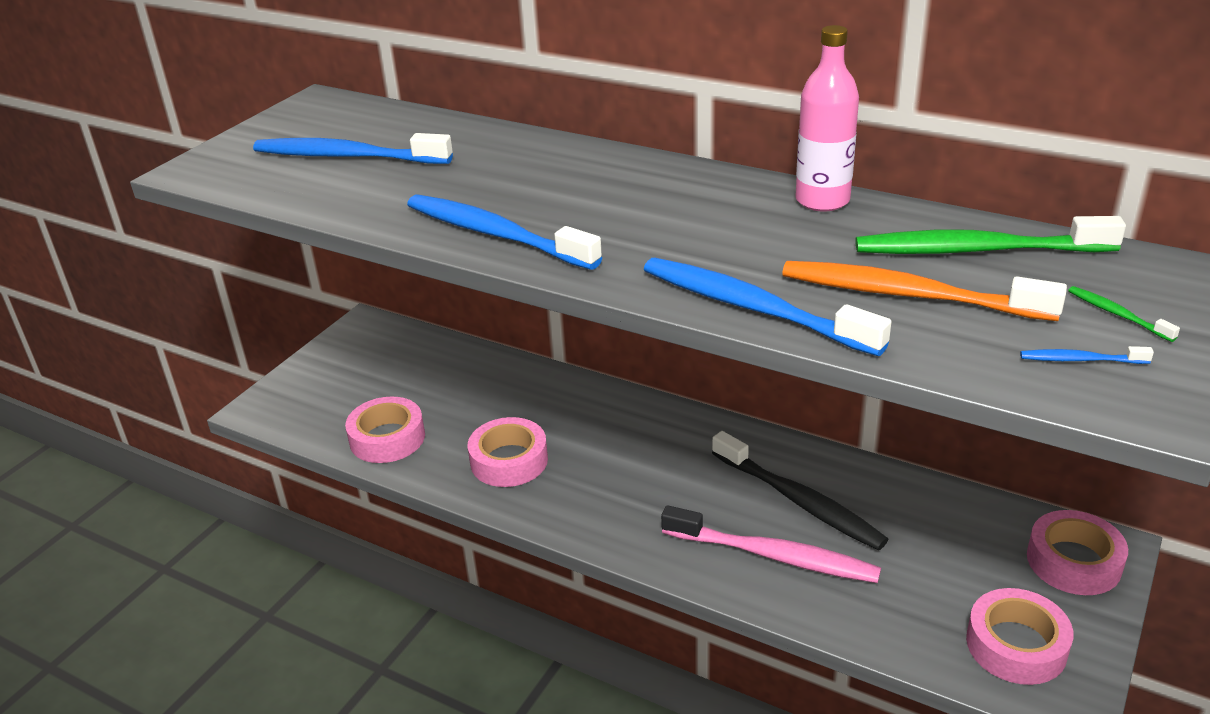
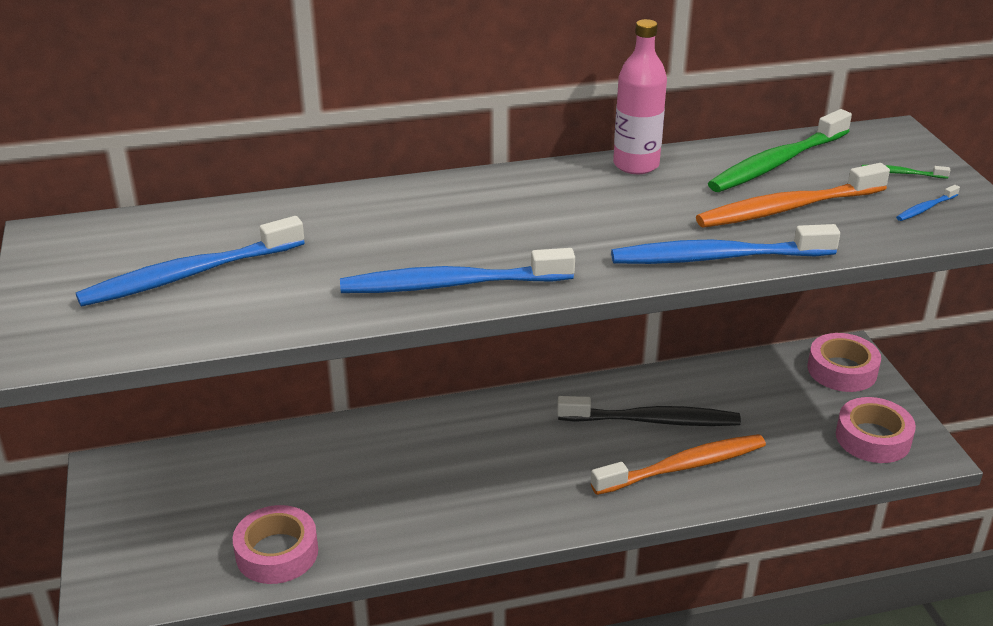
camera: 45 degrees left, 0 degrees up
pink tape [468,417,548,487] -> none
pink toothbrush [661,505,881,583] -> orange toothbrush [591,434,766,495]

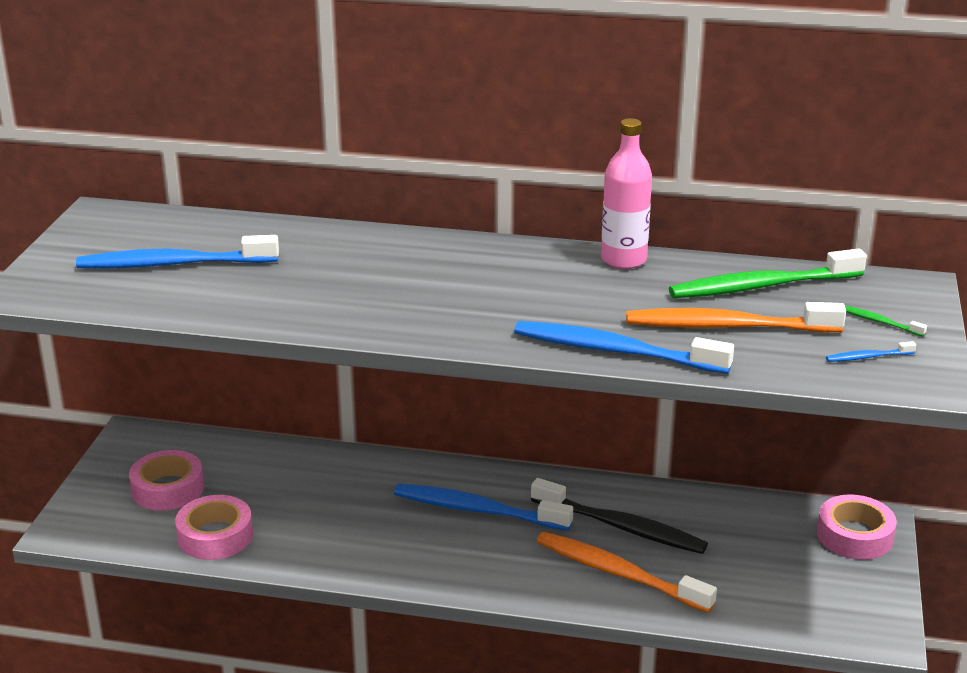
camera: 25 degrees right, 5 degrees down
blue toothbrush [340,248,575,293] -> blue toothbrush moved to [394,484,573,531]
orange toothbrush [591,434,766,495] -> orange toothbrush turned 150 degrees counterclockwise [537,532,717,613]
pink tape [836,397,916,463] -> pink tape moved to [129,450,204,511]

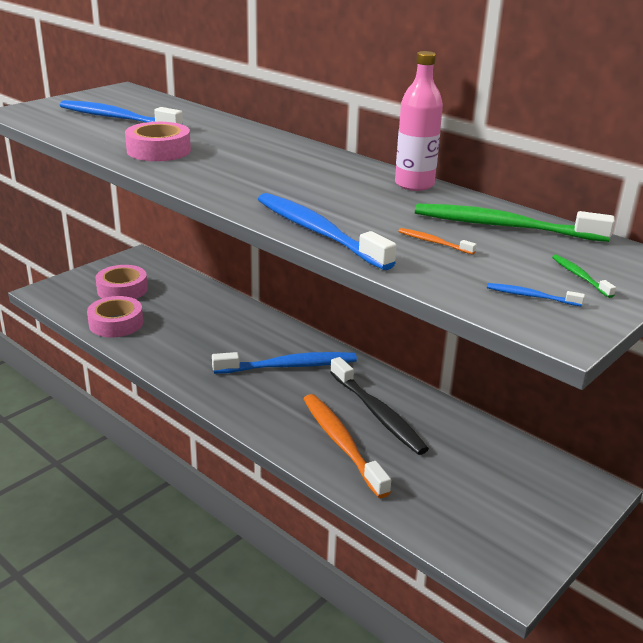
camera: 30 degrees right, 0 degrees up
blue toothbrush [394,484,573,531] -> blue toothbrush turned 120 degrees clockwise [212,352,357,374]
orange toothbrush [626,302,846,332] -> orange toothbrush [398,228,476,255], size x0.42
pink tape [817,494,897,560] -> pink tape moved to [125,122,191,161]

